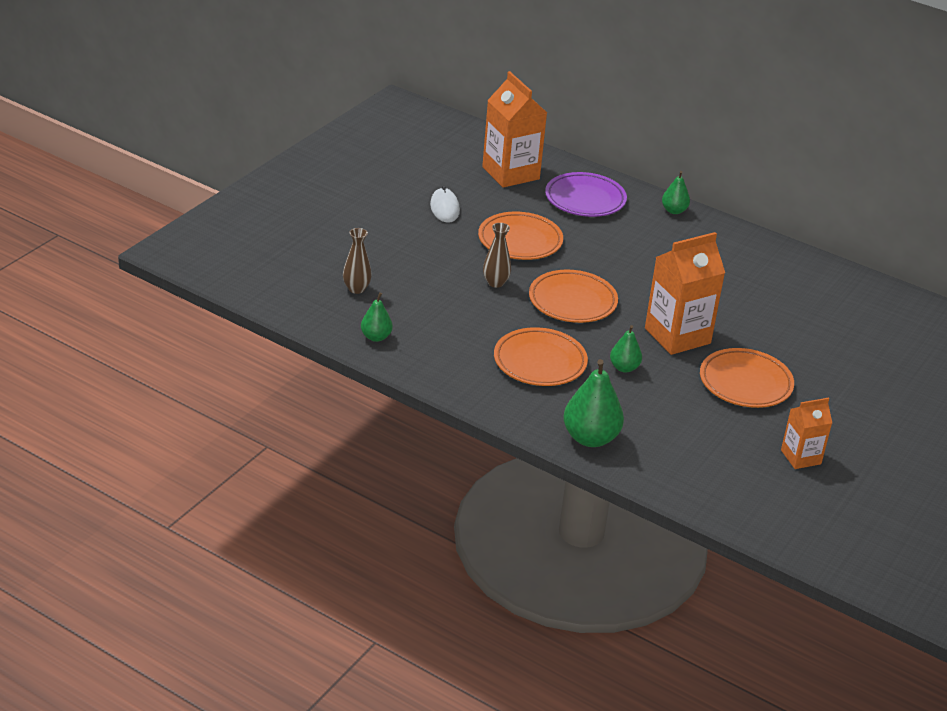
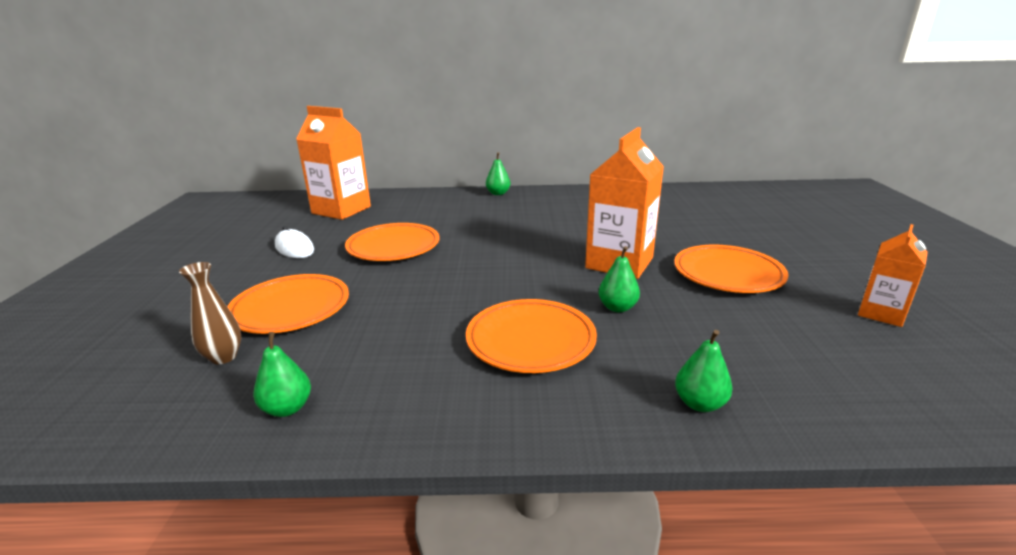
camera: 30 degrees left, 10 degrees down
brown vase [483,223,511,288] -> none
orange plate [529,270,618,323] -> orange plate moved to [227,274,349,334]
purple plate [545,172,627,217] -> none
green pear [563,359,624,447] -> green pear [675,330,733,412], size x0.57

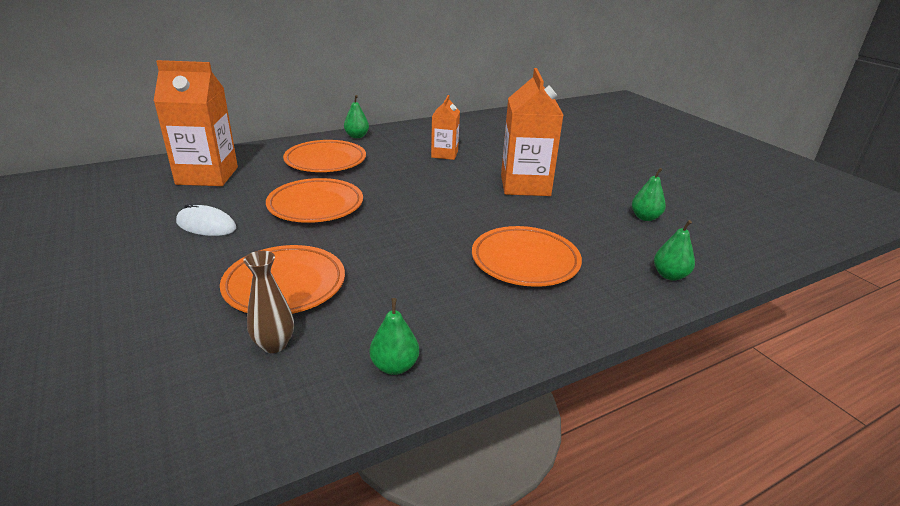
camera: 30 degrees left, 5 degrees up
green pear [599,246,640,312] -> green pear moved to [632,168,666,221]
orange plate [674,245,788,293] -> orange plate moved to [283,140,366,172]
orange carton [858,224,928,327] -> orange carton moved to [431,95,460,160]

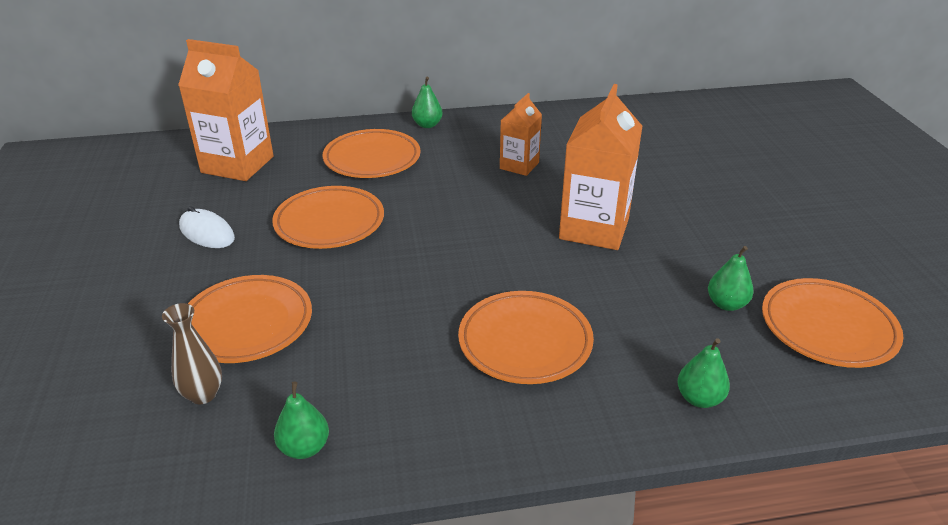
camera: 20 degrees right, 5 degrees up
none -> orange plate [762,278,904,368]

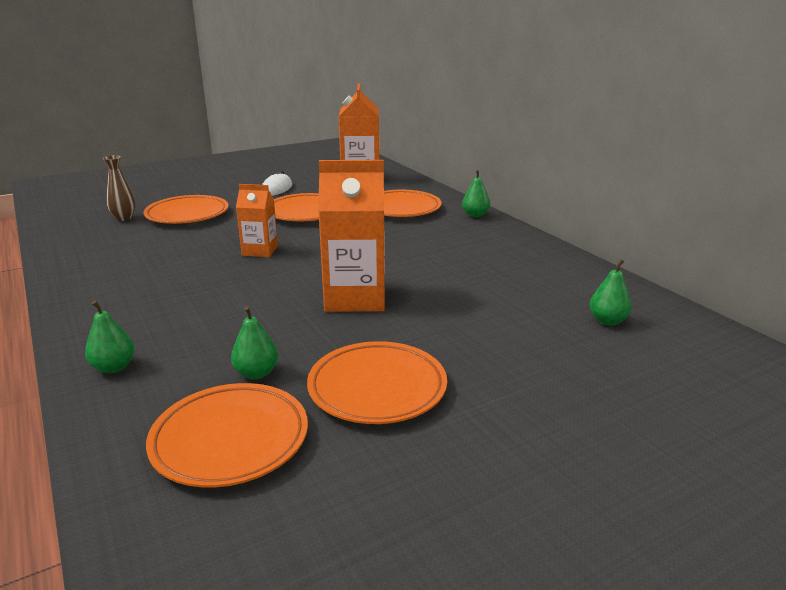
camera: 70 degrees right, 10 degrees down
green pear [274,381,329,459] -> green pear moved to [589,259,632,325]
orange plate [458,291,594,384] -> orange plate moved to [307,341,447,424]
orange carton [500,93,542,176] -> orange carton moved to [236,184,278,257]

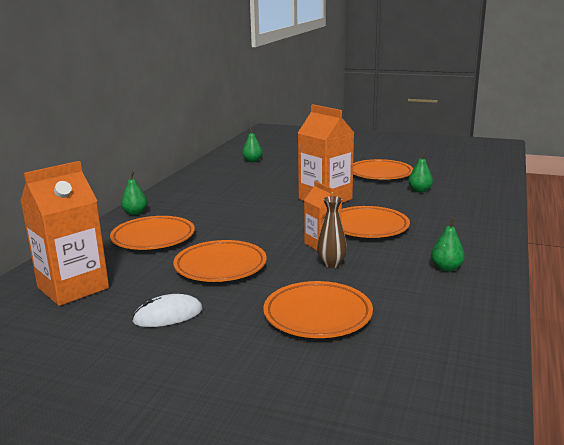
camera: 130 degrees left, 5 degrees down
green pear [85,301,135,373] -> green pear moved to [431,218,465,272]
brown vase [103,155,136,221] -> brown vase moved to [317,196,347,268]
orange plate [146,383,308,488] -> orange plate moved to [341,206,410,238]

